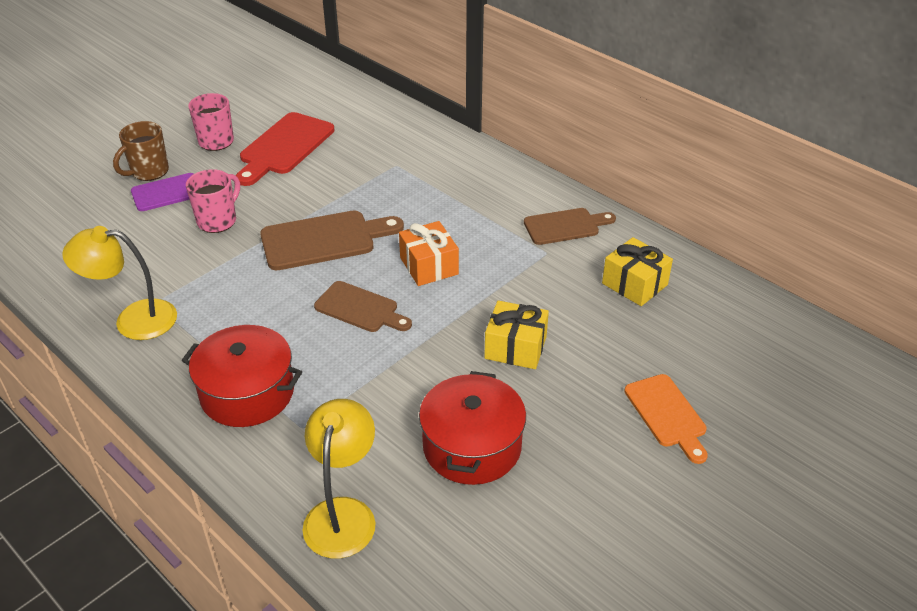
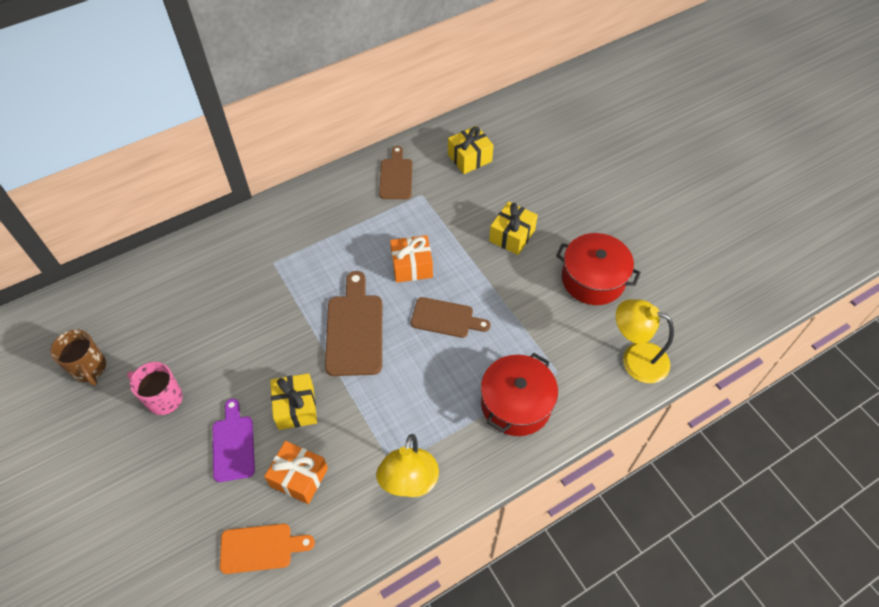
camera: 75 degrees left, 15 degrees up
brown mug [113,121,169,181] -> brown mug moved to [51,330,106,386]
pink mug [186,169,240,233] -> yellow gift [270,373,317,430]
red cutting board [236,112,334,186] -> none
brown cutting board [314,281,412,332] -> brown cutting board turned 60 degrees clockwise [411,297,490,338]
orange cutting board [624,374,708,464] -> orange cutting board moved to [220,524,315,574]
none -> orange gift [264,441,328,504]

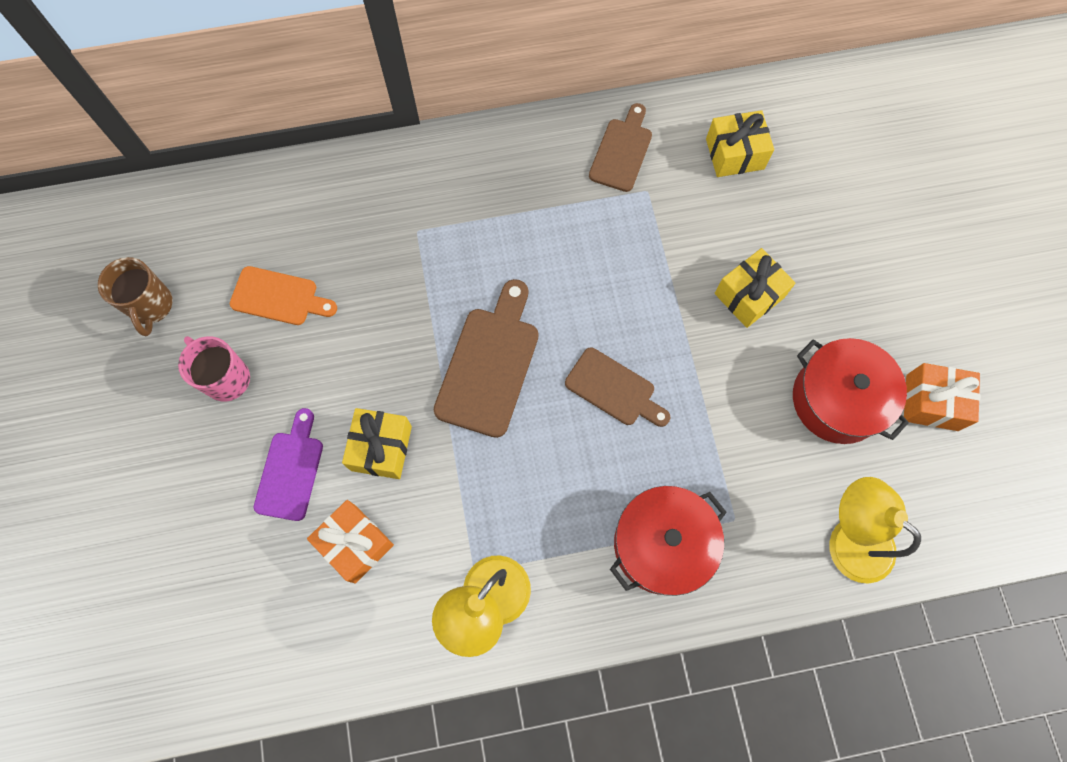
camera: 20 degrees right, 15 degrees up
orange cutting board [220,524,315,574] -> orange cutting board moved to [230,266,337,325]
orange gift [390,235,433,283] -> orange gift moved to [904,363,980,431]

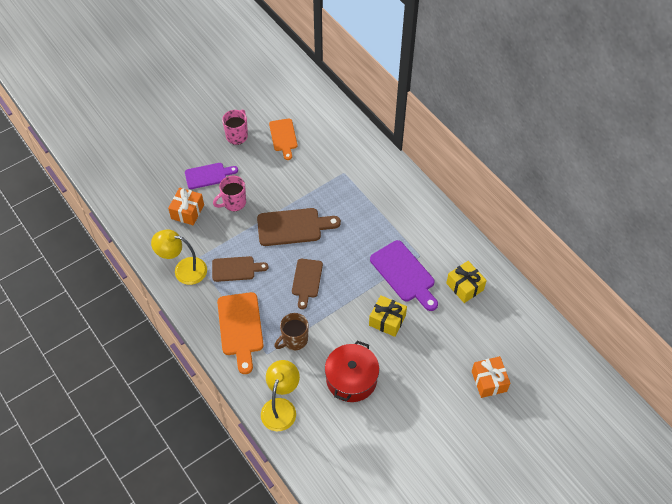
camera: 65 degrees right, 15 degrees down
brown mug [98,257,172,336] -> brown mug moved to [274,313,309,350]
yellow gift [342,408,412,479] -> pink mug [213,176,246,211]
brown cutting board [589,103,652,192] -> brown cutting board moved to [212,256,269,282]
red pot [610,486,727,596] -> orange cutting board [217,292,264,374]
orange gift [904,363,980,431] -> orange gift moved to [472,356,510,398]
none -> purple cutting board [370,240,438,311]

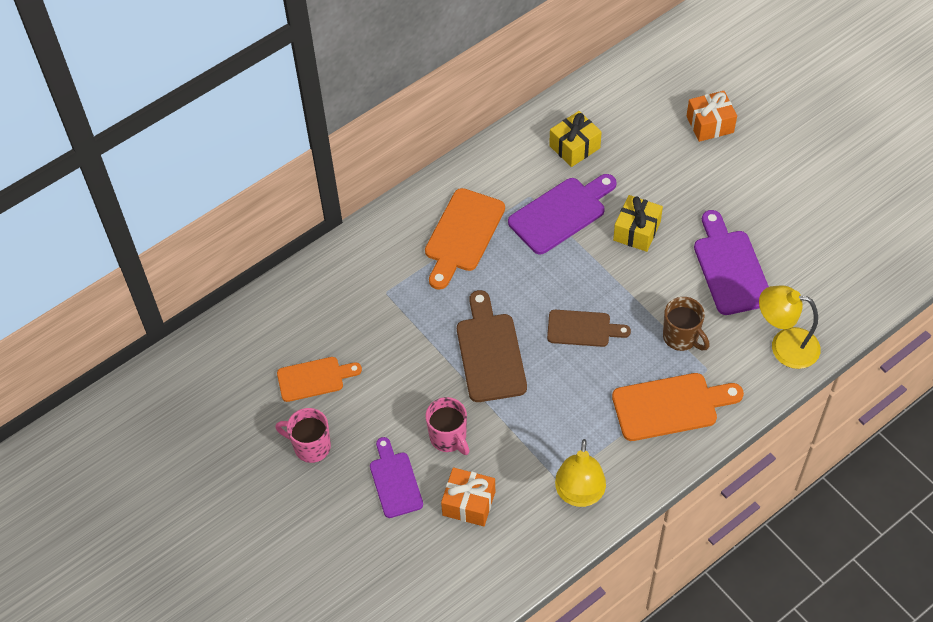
camera: 90 degrees left, 0 degrees up
brown cutting board [212,256,269,282] -> none
red pot [325,341,379,402] -> purple cutting board [694,210,769,315]
none -> orange cutting board [425,188,505,290]

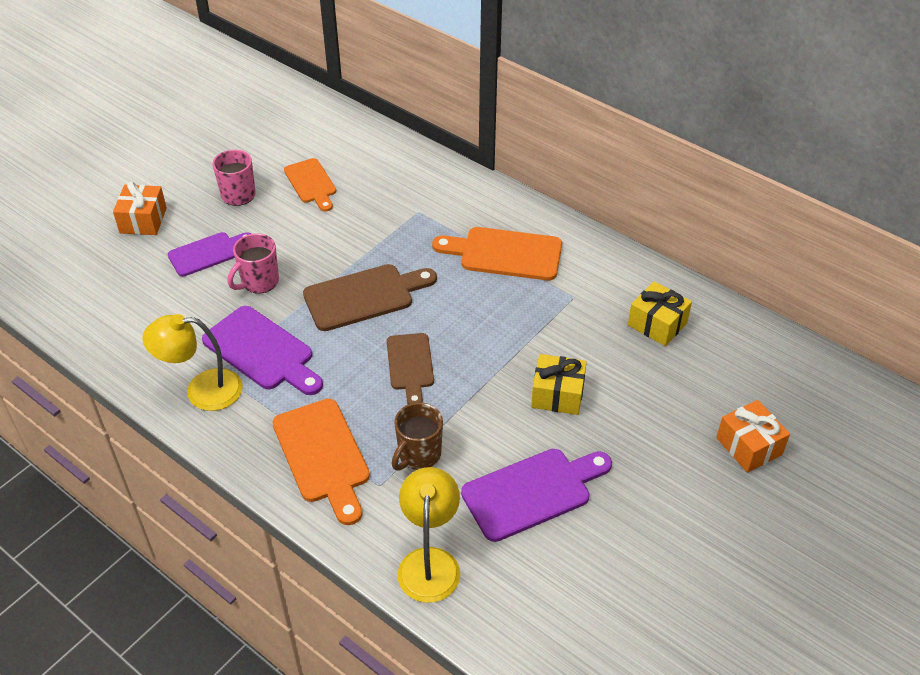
camera: 75 degrees right, 10 degrees down
orange gift [441,467,495,526] -> orange gift moved to [113,181,167,235]
purple cutting board [508,174,617,255] -> purple cutting board moved to [202,306,323,395]

